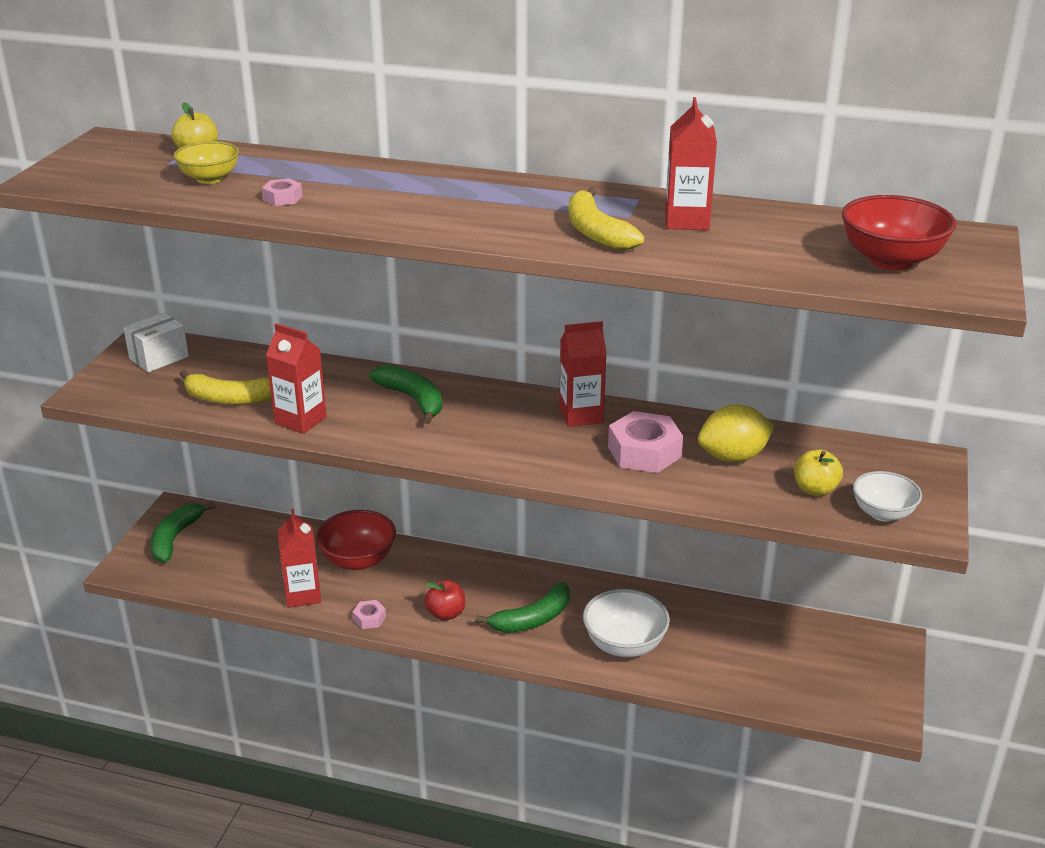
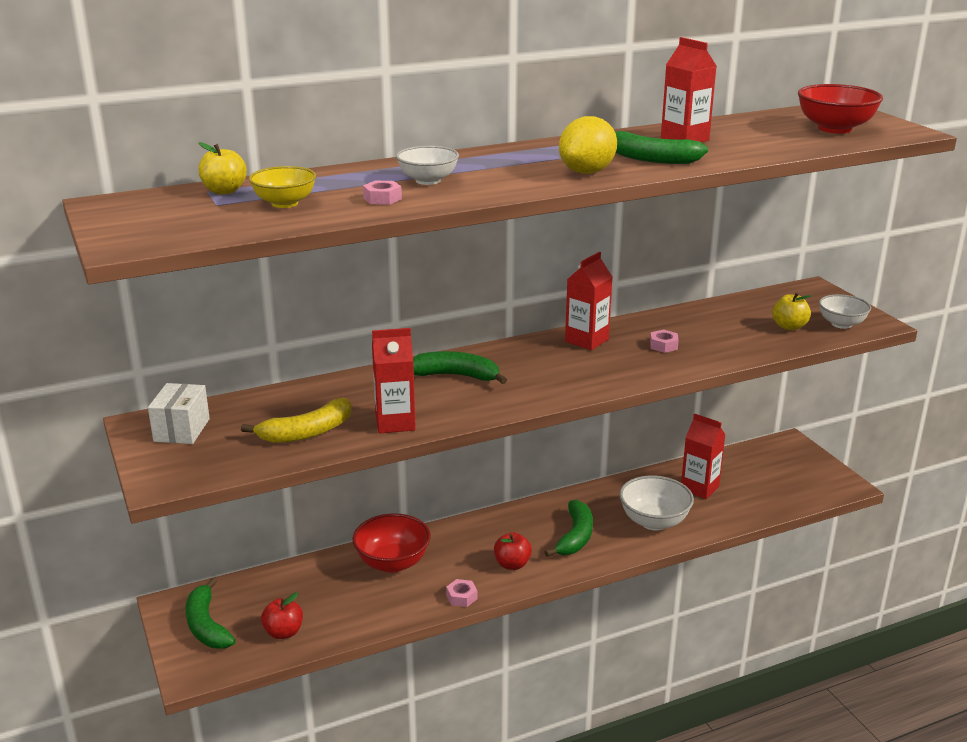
camera: 40 degrees left, 5 degrees down
red carton [277,509,321,608] -> red carton moved to [681,414,726,499]
yellow banana [568,187,644,251] -> green banana [615,131,708,164]
pink nut [608,411,683,473] -> pink nut [650,330,679,353], size x0.49
yellow lemon [698,404,775,463] -> yellow lemon moved to [559,116,617,174]
none -> red apple [261,592,303,639]
none -> white bowl [396,146,459,185]

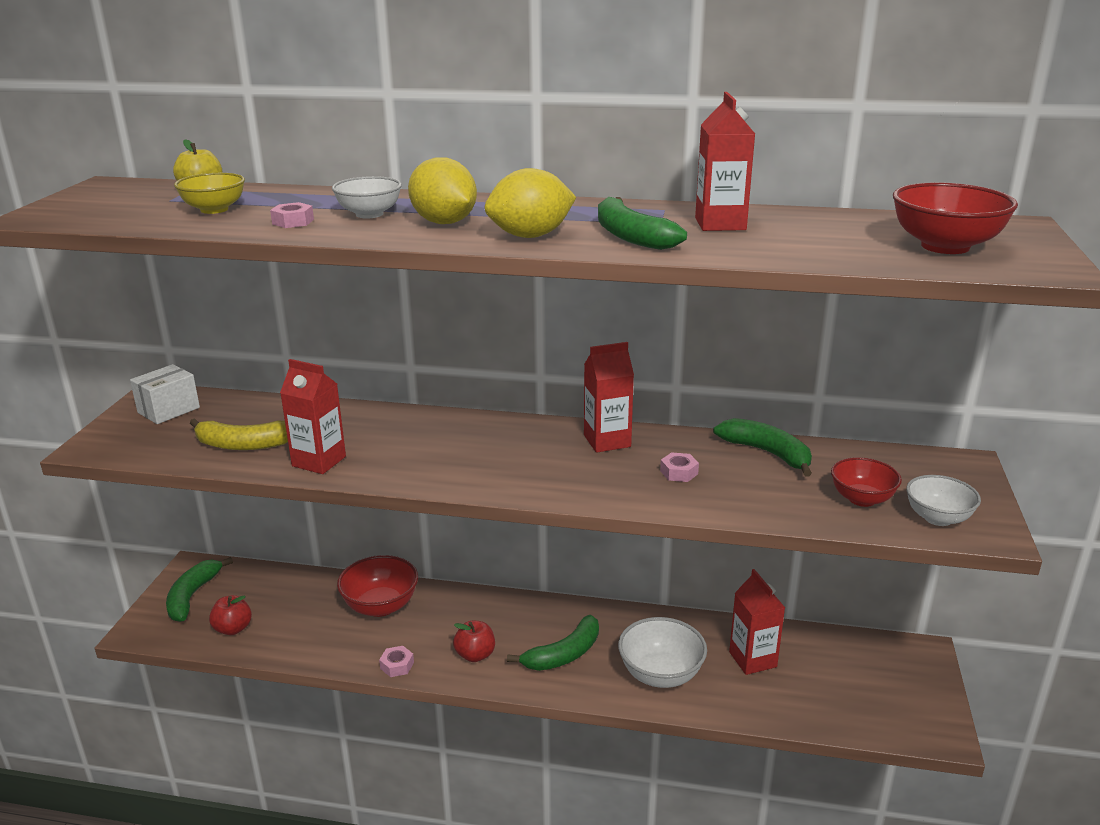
camera: 35 degrees right, 0 degrees up
green banana [413,351,507,384] -> green banana moved to [713,418,812,476]
yellow apple [772,292,811,330] -> red bowl [831,457,902,507]
none -> yellow lemon [408,157,477,224]

